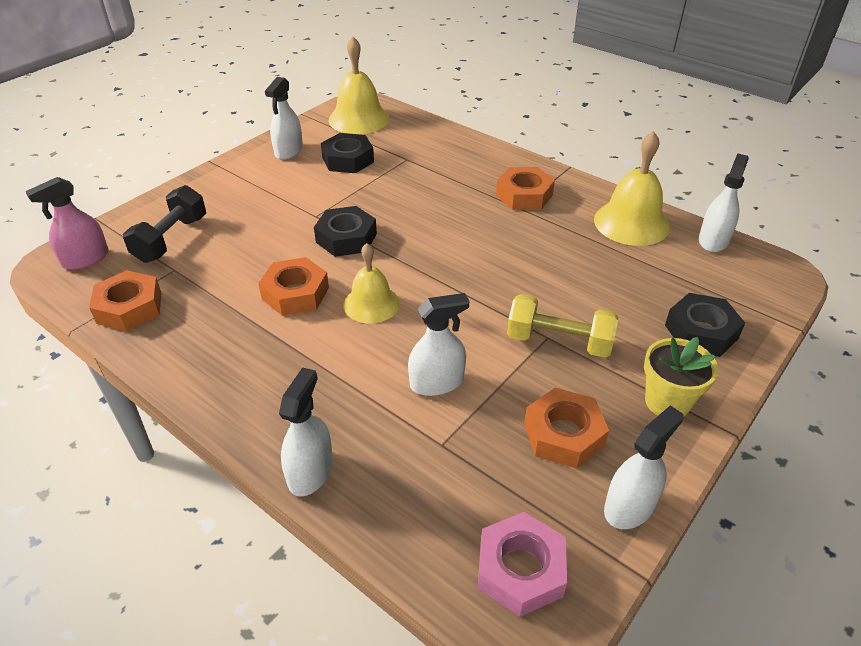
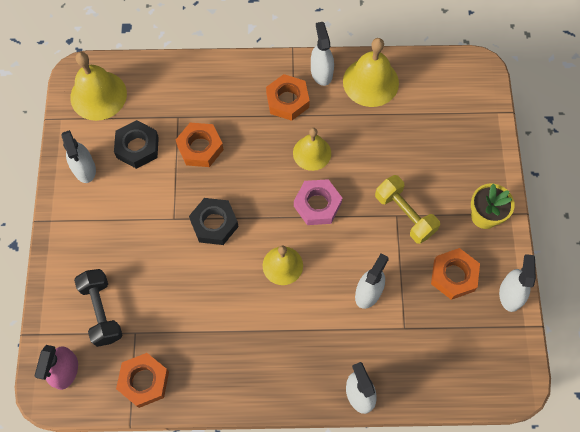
camera: 40 degrees left, 25 degrees up
orange nut [258,257,329,316] -> orange nut moved to [176,123,224,167]
pink nut [478,512,567,617] -> pink nut moved to [294,179,342,225]
yellow dumbbell [507,294,618,358] -> yellow dumbbell turned 75 degrees clockwise [375,175,440,244]
black nut [665,293,745,357] -> none
white spray bottle [699,153,749,252] -> white spray bottle moved to [311,22,334,86]
none -> yellow bell [293,128,331,171]

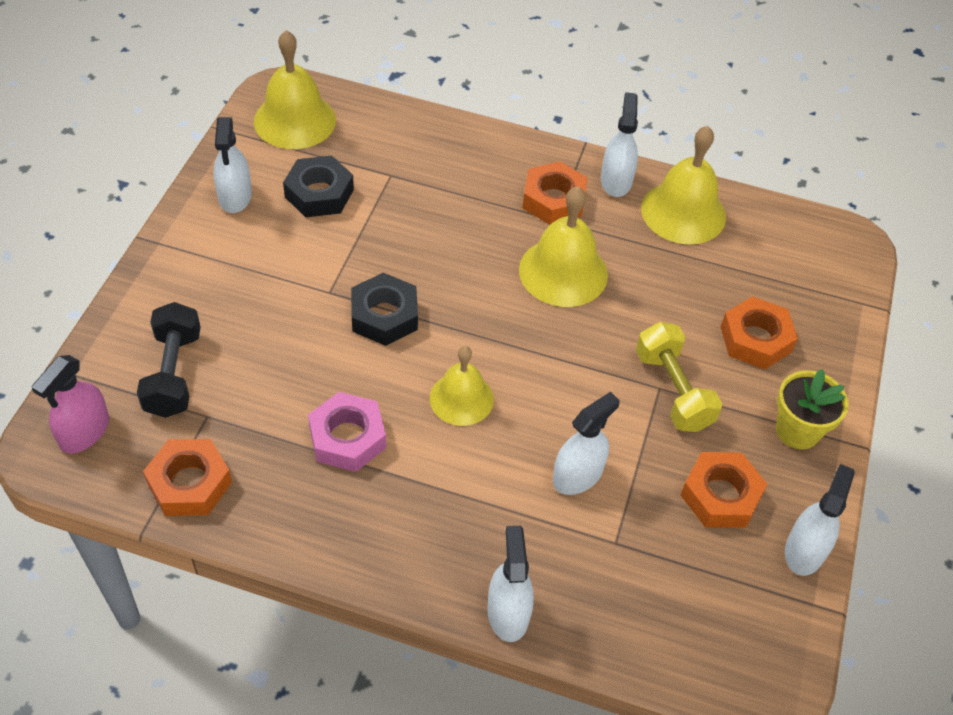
camera: 15 degrees right, 15 degrees down
orange nut [176,123,224,167] -> orange nut moved to [720,296,798,369]
yellow bell [293,128,331,171] -> yellow bell [519,186,608,307], size x1.51
pink nut [294,179,342,225] -> pink nut moved to [308,392,386,472]

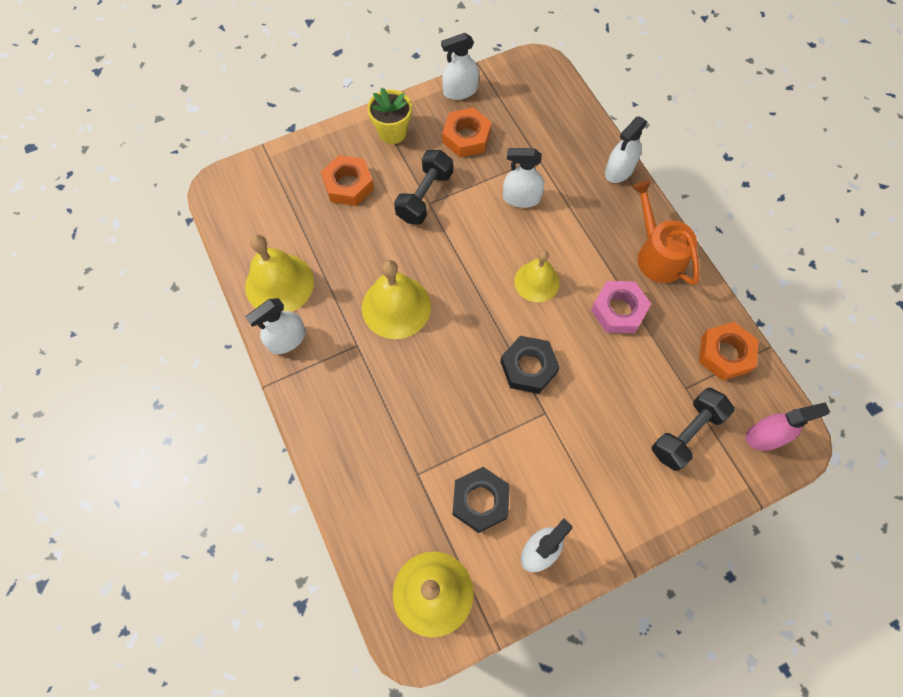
camera: 130 degrees left, 15 degrees up
orange nut [522,161,588,225] -> none
yellow dumbbell [636,322,722,432] -> black dumbbell [394,150,453,225]
none -> orange watering can [632,180,700,285]

